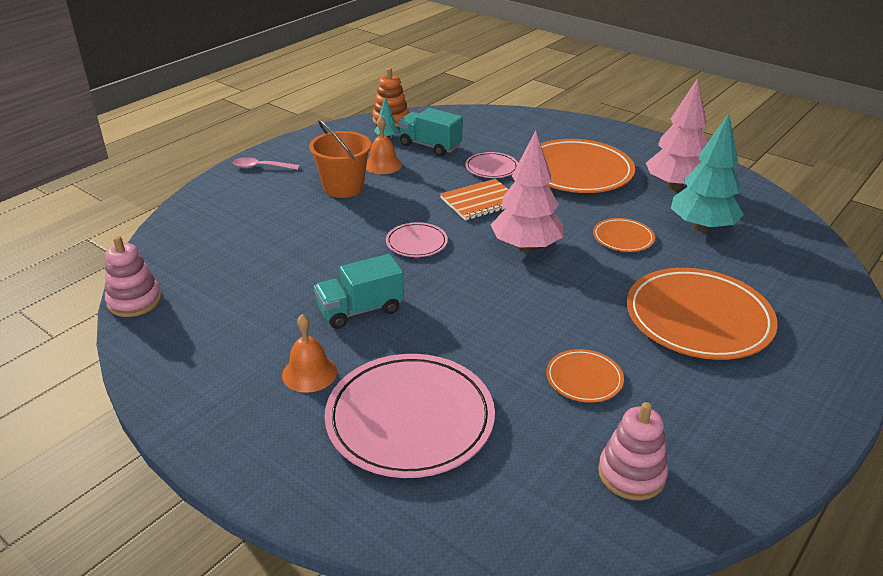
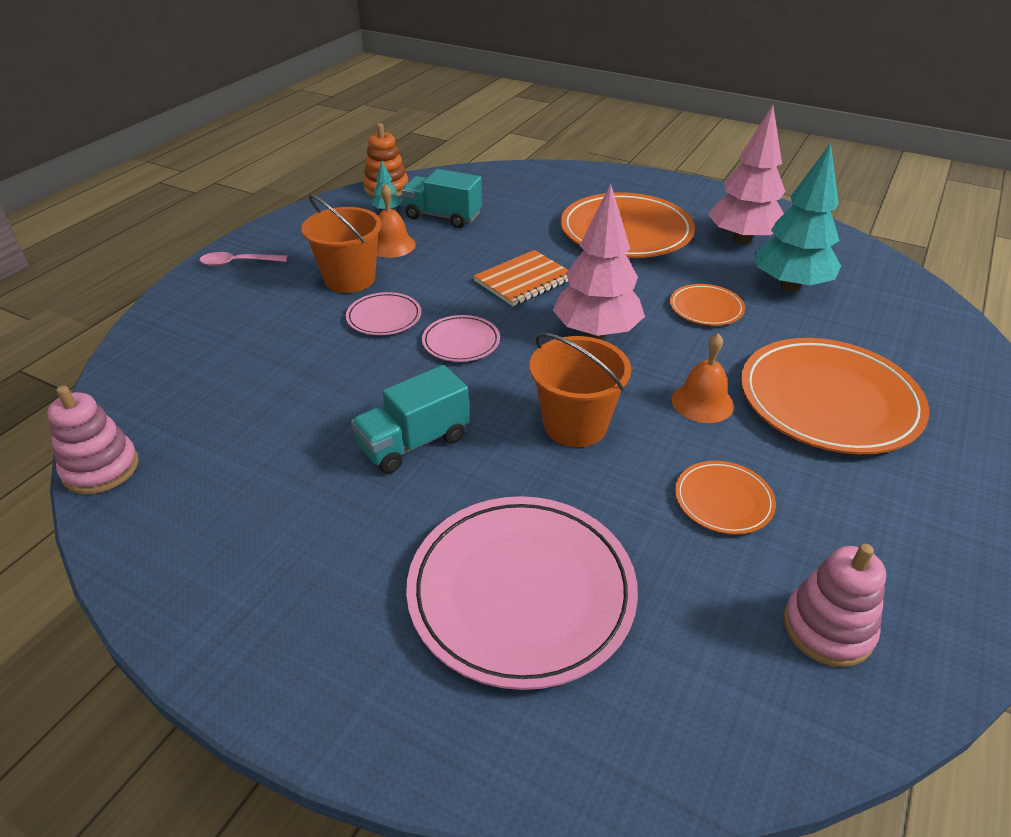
camera: 10 degrees left, 5 degrees up
orange bell [282,314,337,393] -> orange bell moved to [671,333,734,423]
pink plate [465,152,518,178] -> pink plate moved to [346,292,421,335]
none -> orange bucket [530,333,631,447]

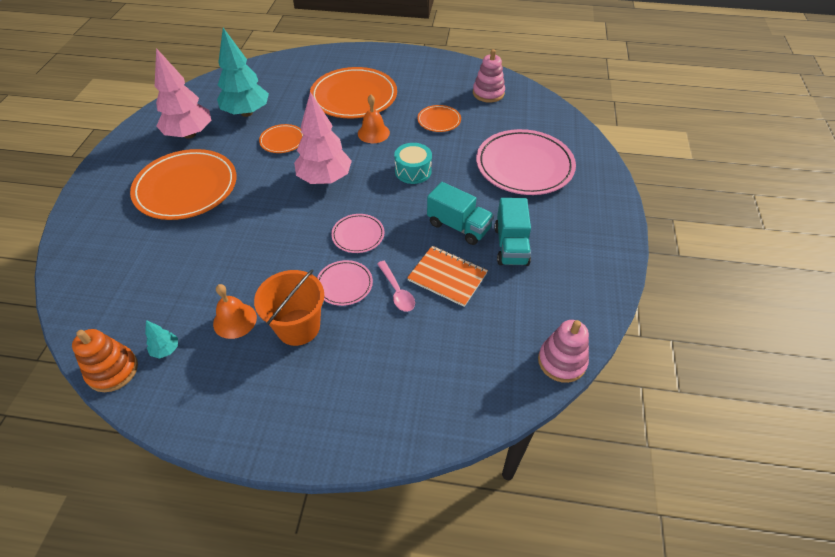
camera: 110 degrees left, 10 degrees up
pink spoon [199,252,287,266] -> pink spoon moved to [377,261,415,312]
turquoise truck [402,169,482,228] -> turquoise truck moved to [495,198,531,266]
orange notebook [474,250,568,306] -> orange notebook moved to [407,246,488,307]
orange bucket [530,333,631,447] -> turquoise drum [394,143,432,184]

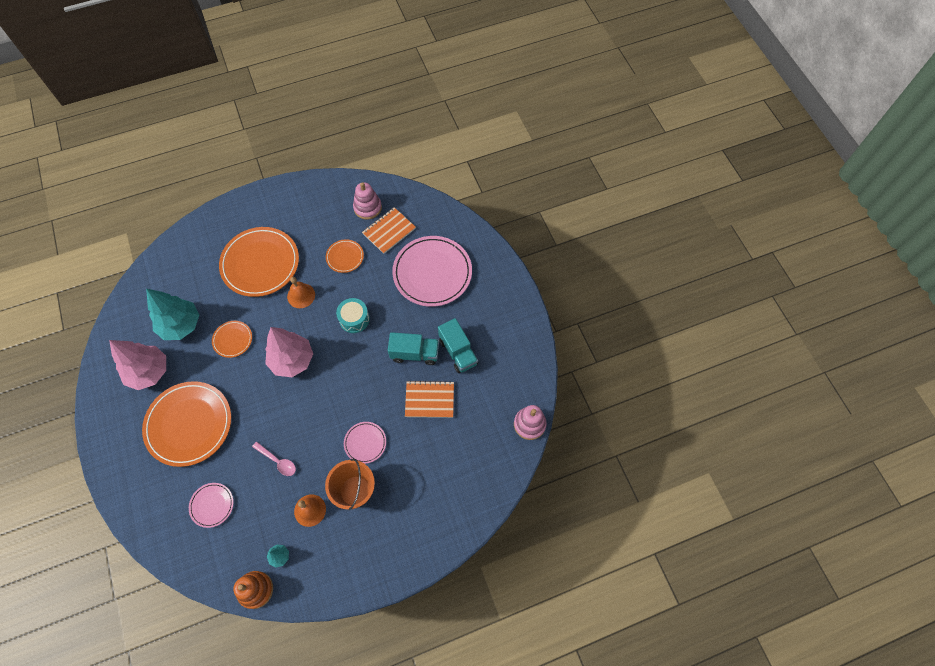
camera: 30 degrees left, 15 degrees up
pink plate [331,214,385,253] -> pink plate moved to [189,483,234,528]
pink spoon [377,261,415,312] -> pink spoon moved to [252,442,296,476]
none -> orange notebook [362,207,416,254]

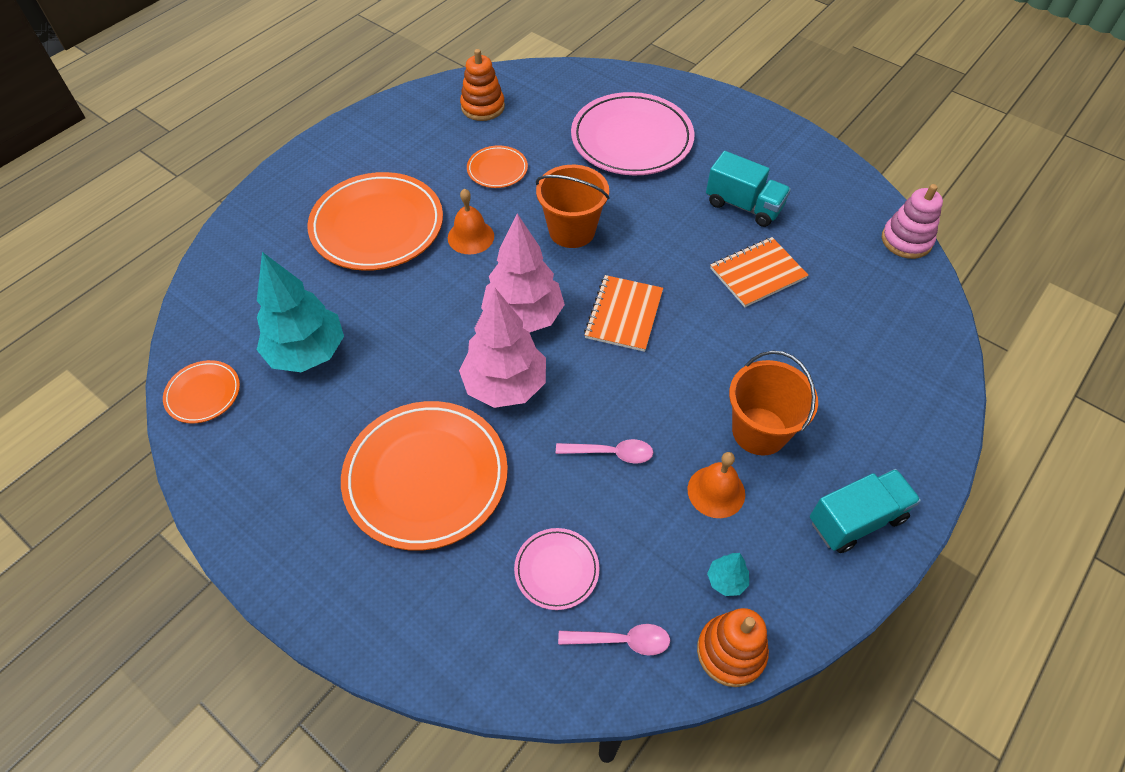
camera: 30 degrees left, 10 degrees down
pink tree [109,340,166,390] -> pink tree moved to [459,288,546,408]
orange plate [212,321,252,358] -> orange plate moved to [163,360,240,423]
turquoise drum [336,298,370,333] -> orange bucket [536,165,610,248]
pink plate [344,422,386,464] -> none
pink stacking toy [353,182,382,220] -> orange stacking toy [460,49,505,121]
orange notebook [362,207,416,254] -> orange notebook moved to [584,275,663,352]
turquoise truck [388,332,439,365] -> turquoise truck moved to [810,469,921,553]
none -> pink spoon [558,624,670,656]

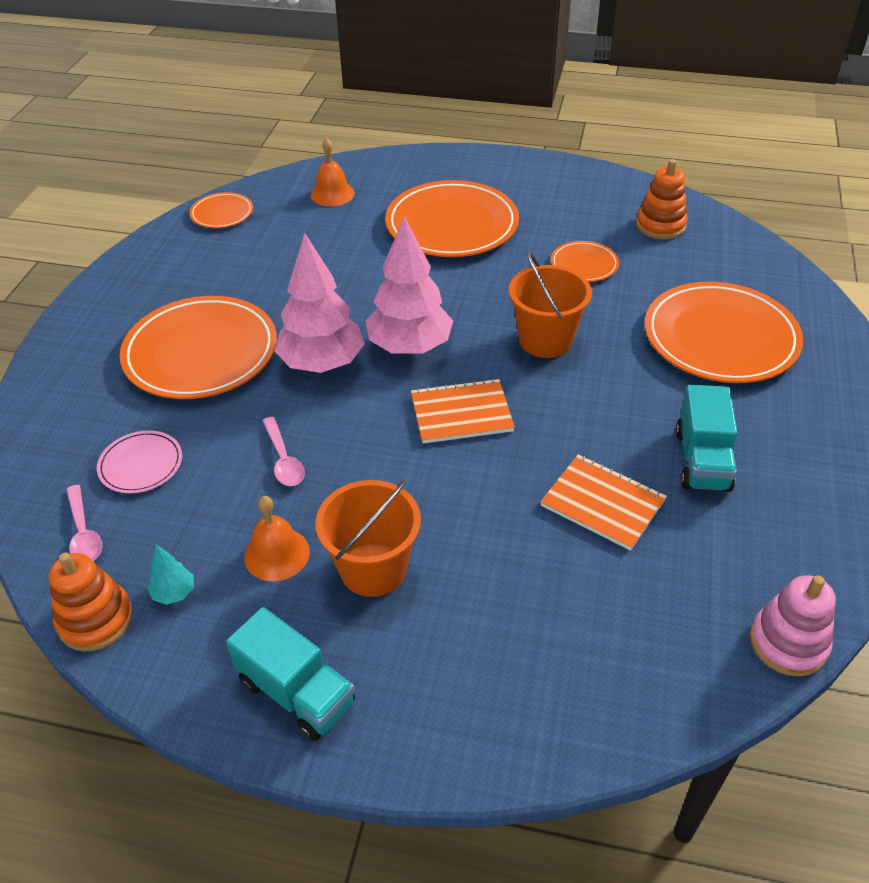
camera: 65 degrees right, 10 degrees down
turquoise tree [257,252,344,372] -> none
orange bell [448,188,494,254] -> orange bell moved to [310,138,355,207]
pink plate [571,92,694,175] -> orange plate [645,282,803,383]

